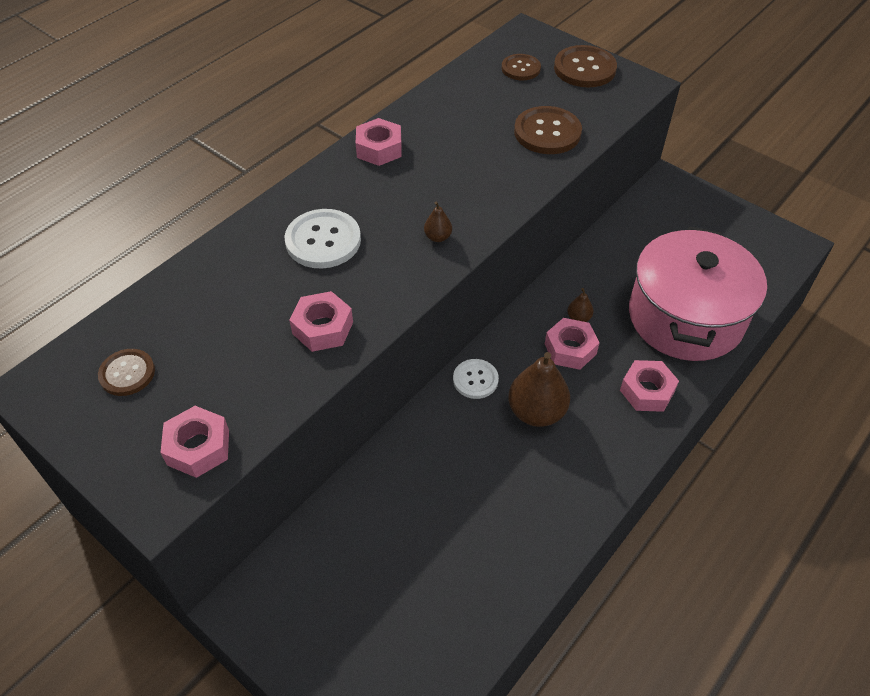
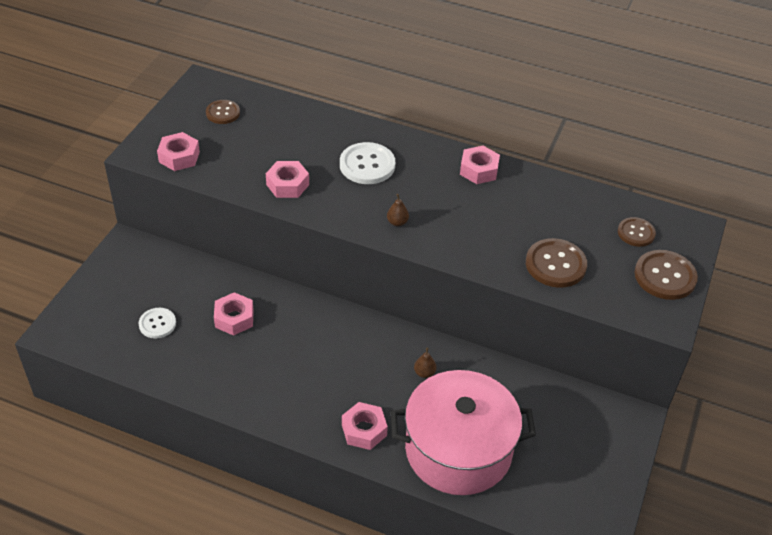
camera: 70 degrees right, 5 degrees down
white button [453,359,499,399] -> white button moved to [139,308,176,339]
brown pear [508,352,570,427] -> none
pink nut [545,318,600,370] -> pink nut moved to [214,292,254,336]

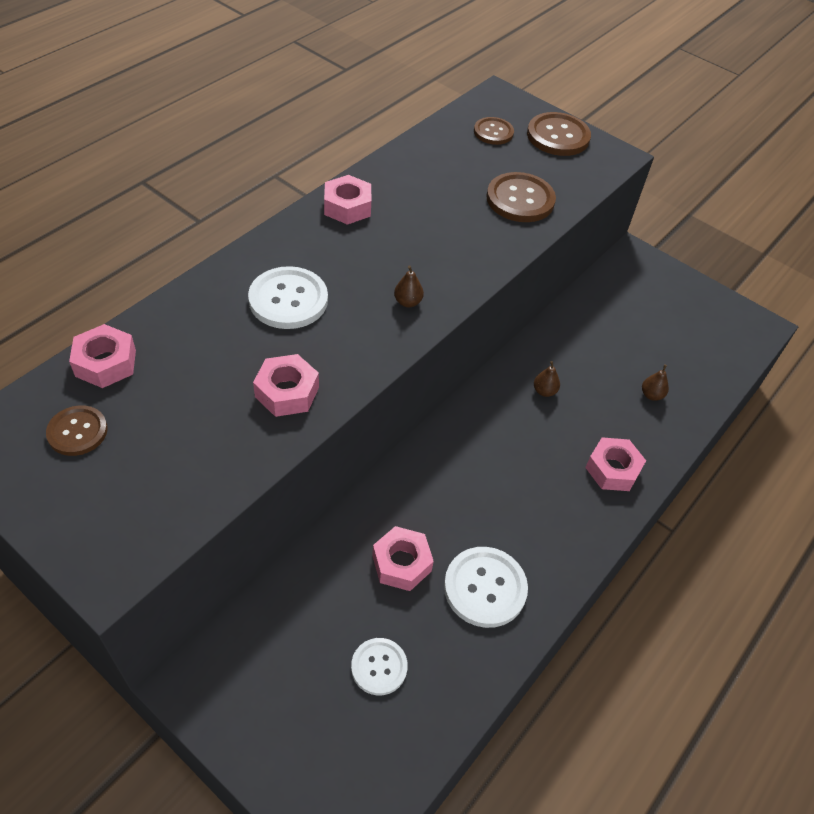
camera: 75 degrees left, 5 degrees up
pink nut [157,132,200,171] -> pink nut moved to [69,324,136,388]
pink pot [391,370,536,495] -> brown pear [642,364,669,401]
none -> white button [444,547,528,628]

